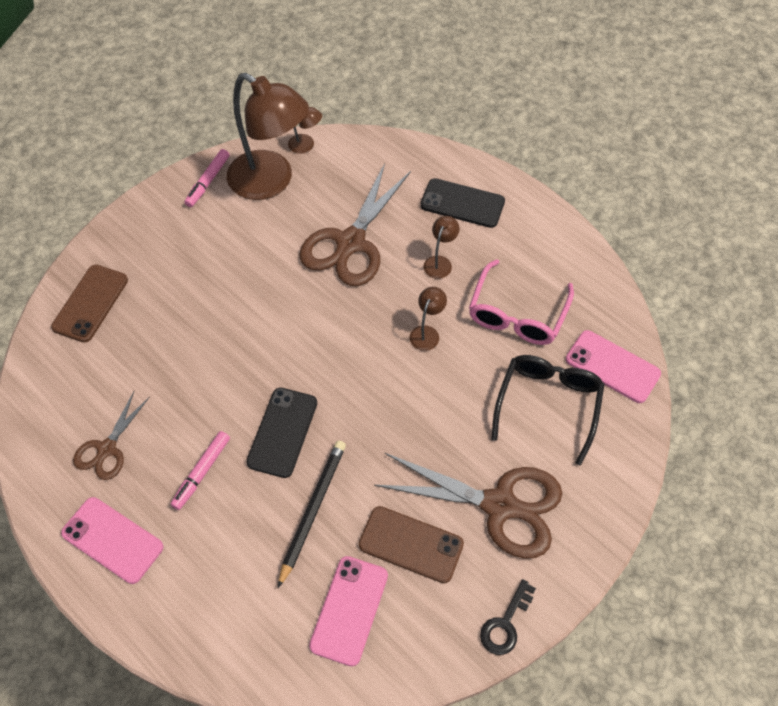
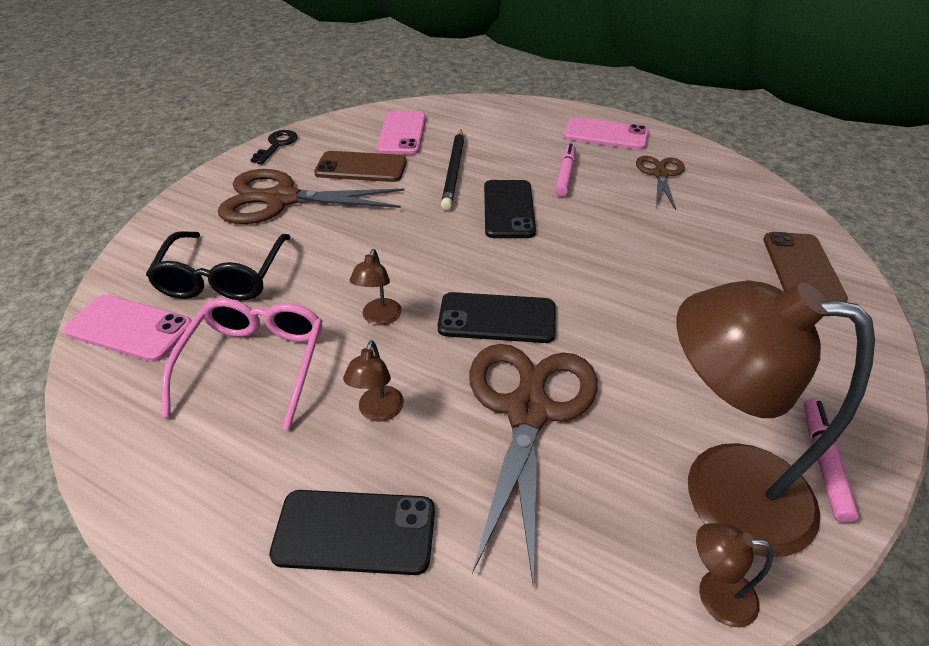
camera: 165 degrees right, 15 degrees down
none -> black phone [438,292,556,343]

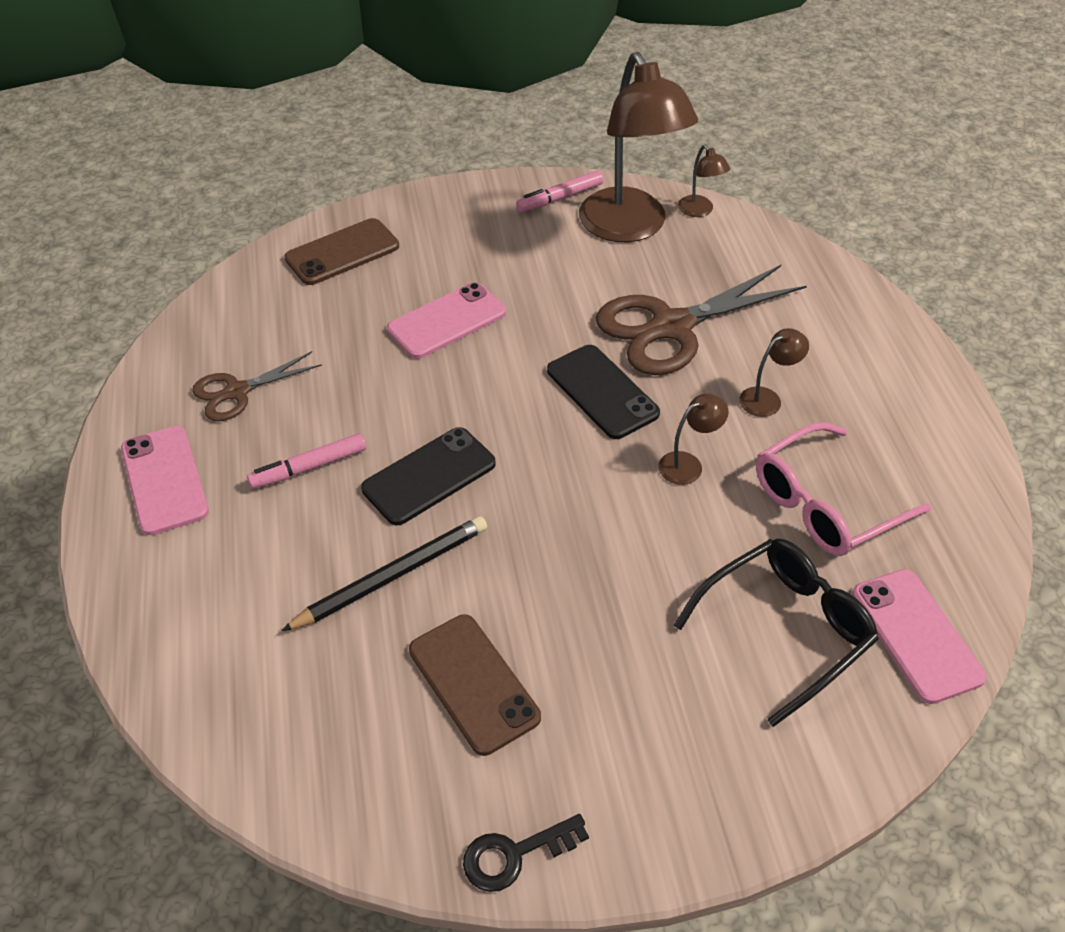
camera: 130 degrees left, 5 degrees up
brown scissors [218,169,405,224] -> none
black phone [269,490,435,575] -> none
pink phone [377,111,426,155] -> pink phone moved to [387,282,506,359]

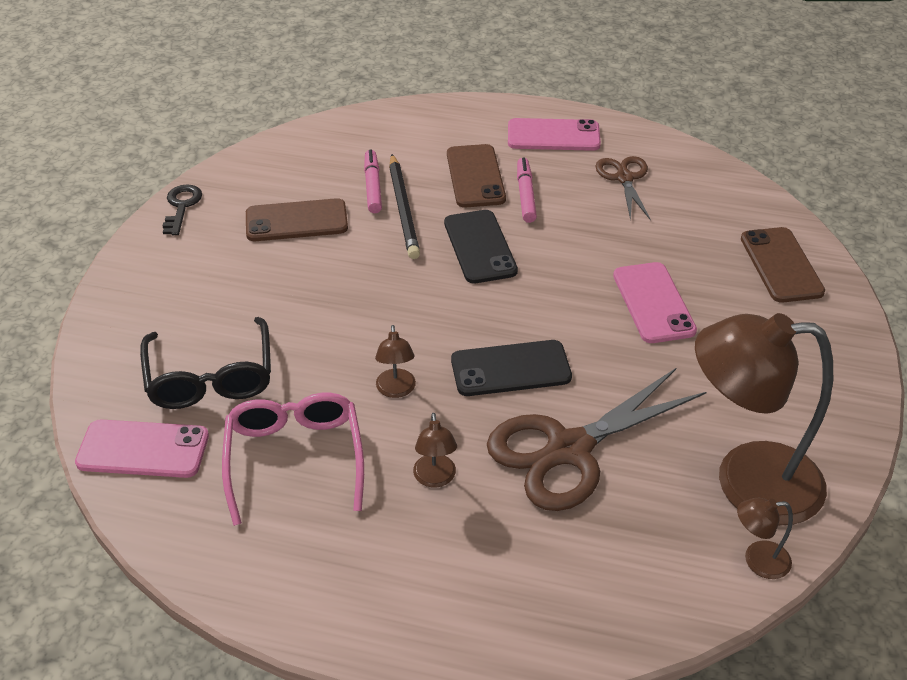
camera: 115 degrees right, 5 degrees down
pink marker [516,171,604,212] -> pink marker moved to [364,149,382,213]
brown scissors [596,265,807,375] -> brown scissors turned 120 degrees counterclockwise [487,368,706,511]
none -> brown phone [447,144,506,208]

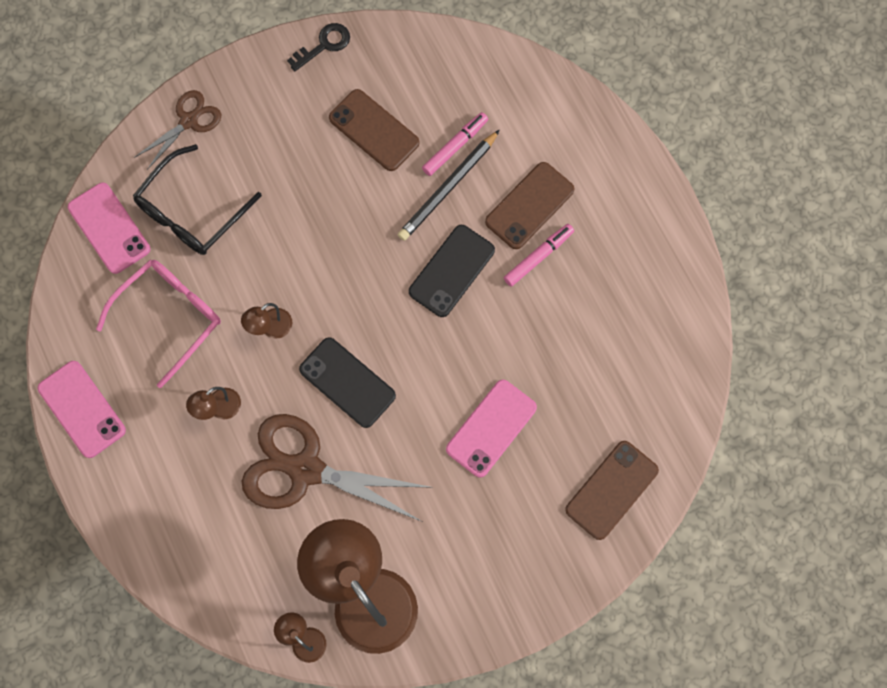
camera: 50 degrees right, 30 degrees up
pink phone [508,118,601,151] -> pink phone moved to [38,361,126,458]
brown scissors [595,156,651,220] -> brown scissors moved to [134,90,222,170]

